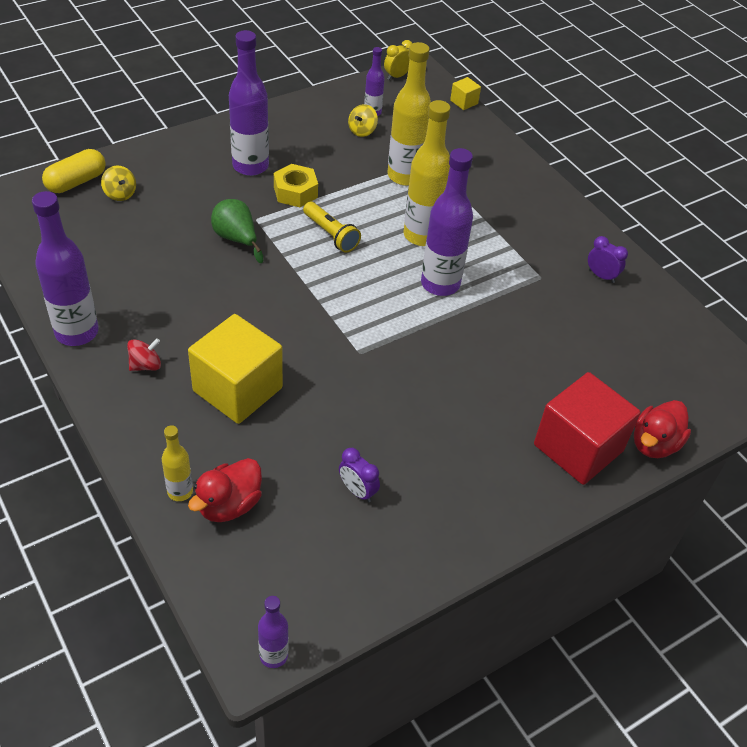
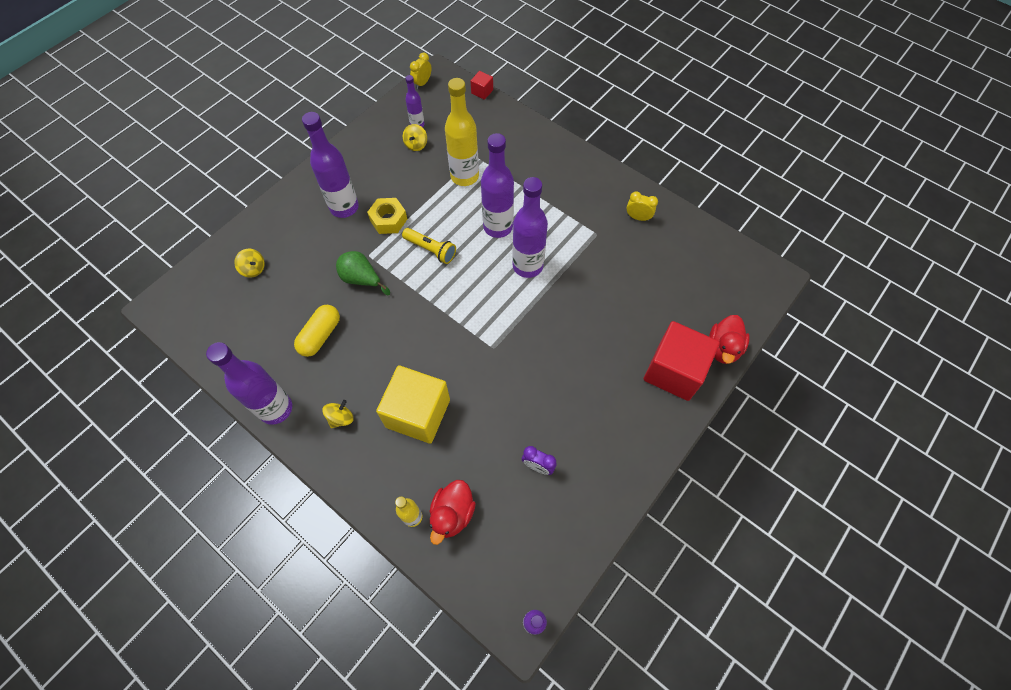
camera: 15 degrees left, 15 degrees up
yellow capsule [42,149,106,193] -> yellow capsule moved to [294,305,340,357]
red spinning top [127,338,161,371] -> yellow spinning top [323,400,354,428]
yellow bottle [403,100,451,246] -> purple bottle [481,133,514,238]
yellow cube [450,77,481,110] -> red cube [471,71,493,100]
purple clock [588,236,628,283] -> yellow clock [626,191,658,221]

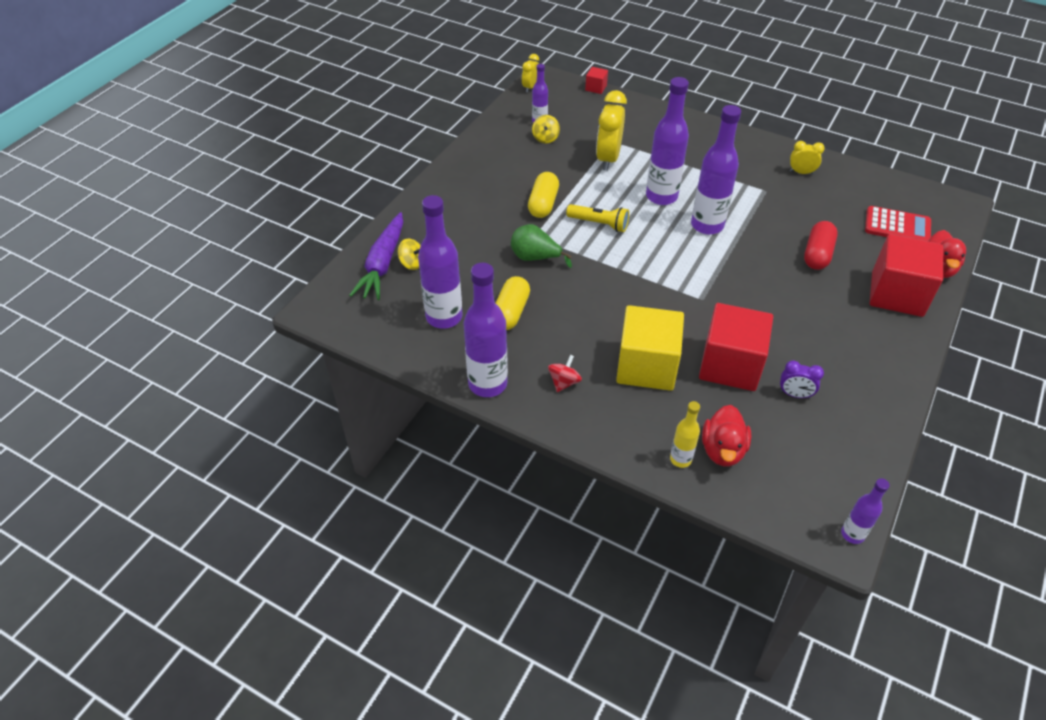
camera: 10 degrees left, 15 degrees down
purple bottle [302,112,359,218] -> purple bottle moved to [418,195,462,329]
yellow spinning top [323,400,354,428] -> red spinning top [548,355,582,392]
yellow nut [367,198,407,234] -> yellow capsule [528,172,559,218]
yellow bottle [445,78,479,186] -> yellow clock [596,90,627,171]
none -> purple carrot [349,212,403,300]
none -> red cube [699,303,773,391]
none -> red capsule [804,221,838,270]
none -> red calculator [865,206,931,241]

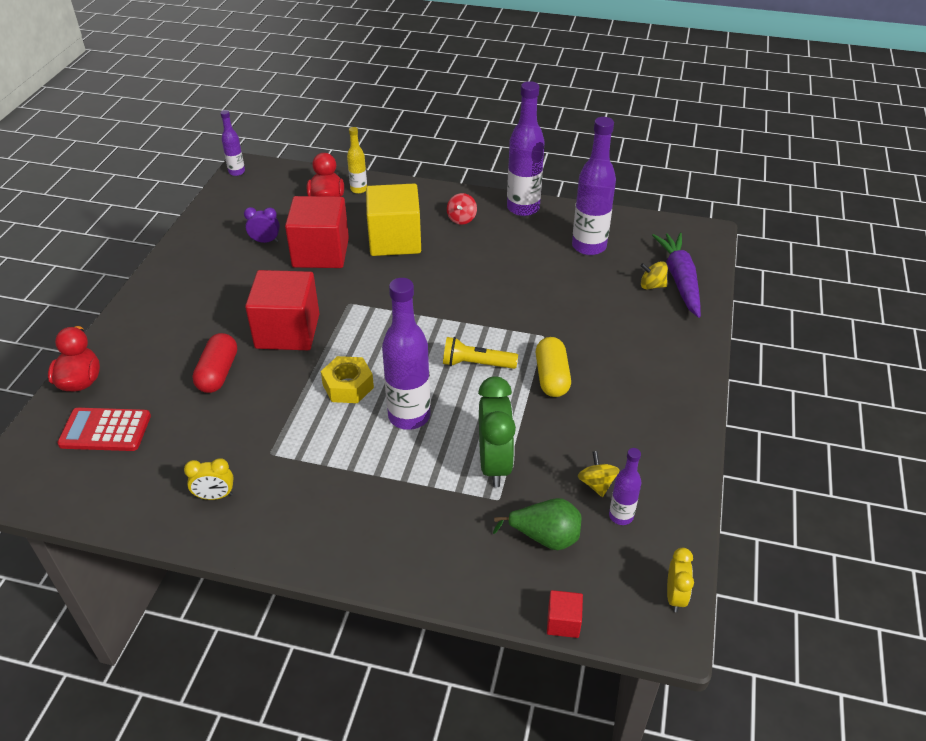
camera: 165 degrees right, 5 degrees down
yellow capsule [496,276,530,330] -> none
green pear [511,224,572,268] -> green pear moved to [493,498,581,550]
yellow clock [596,90,627,171] -> green clock [478,376,516,487]
purple bottle [691,105,741,235] -> yellow nut [321,356,374,403]
red cube [870,234,943,317] -> red cube moved to [245,270,320,350]

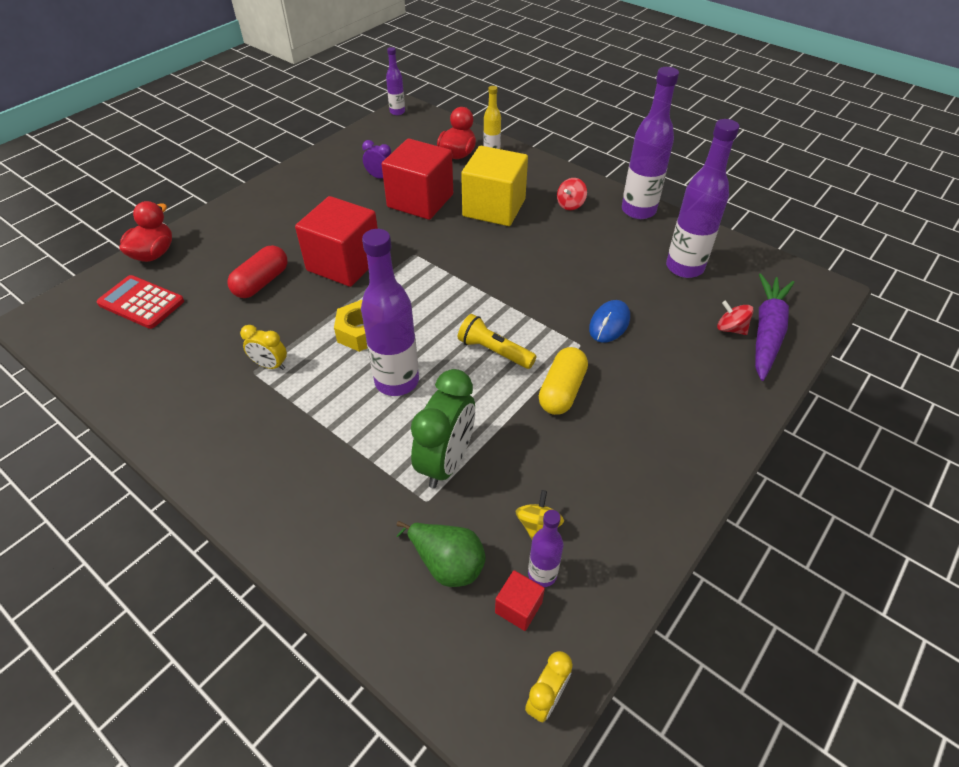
camera: 25 degrees right, 5 degrees up
yellow clock [184,458,234,500] -> yellow clock moved to [240,325,287,370]
red cube [547,590,583,638] -> red cube moved to [495,570,545,631]
yellow spinning top [640,261,668,289] -> red spinning top [717,301,754,335]
none -> blue mouse [589,300,630,343]

